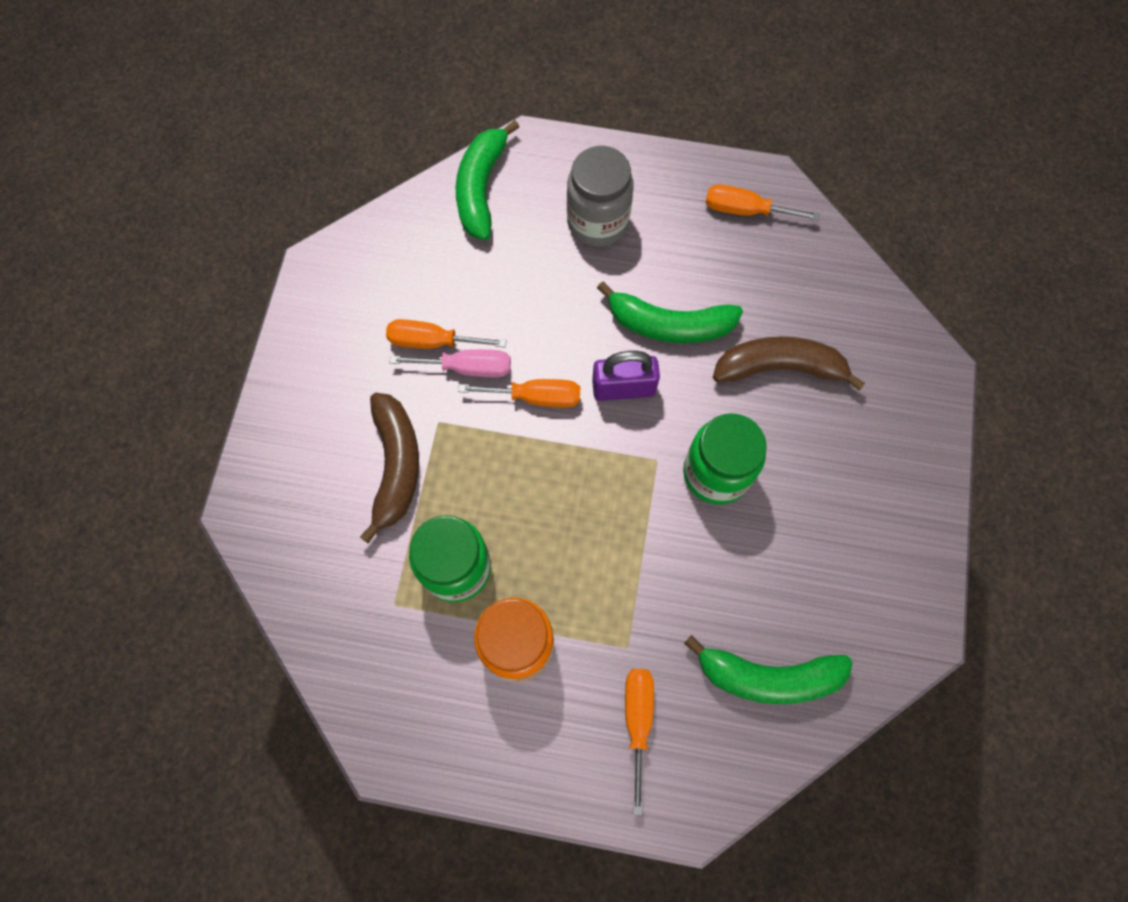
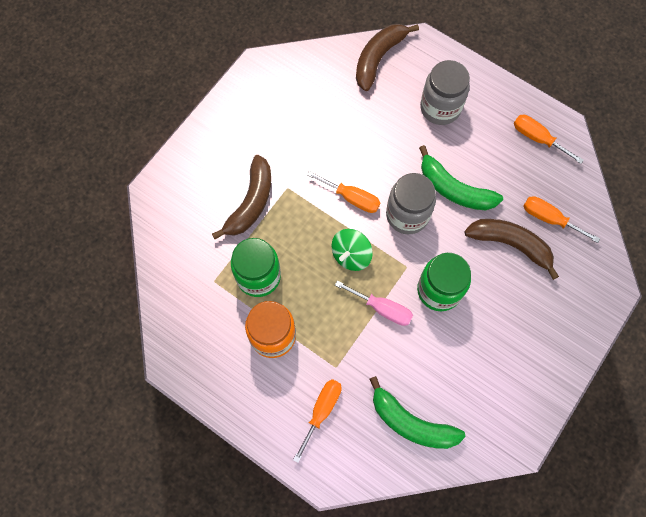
camera: 25 degrees right, 0 degrees up
orange screwdriver [386,319,507,349] -> orange screwdriver moved to [523,196,600,243]
pink screwdriver [390,349,511,377] -> pink screwdriver moved to [335,281,413,326]
green banana [456,120,519,240] -> brown banana [356,24,419,91]
purple padlock [592,351,660,401] -> grey jar [386,173,436,234]
none -> green spinning top [331,229,373,271]

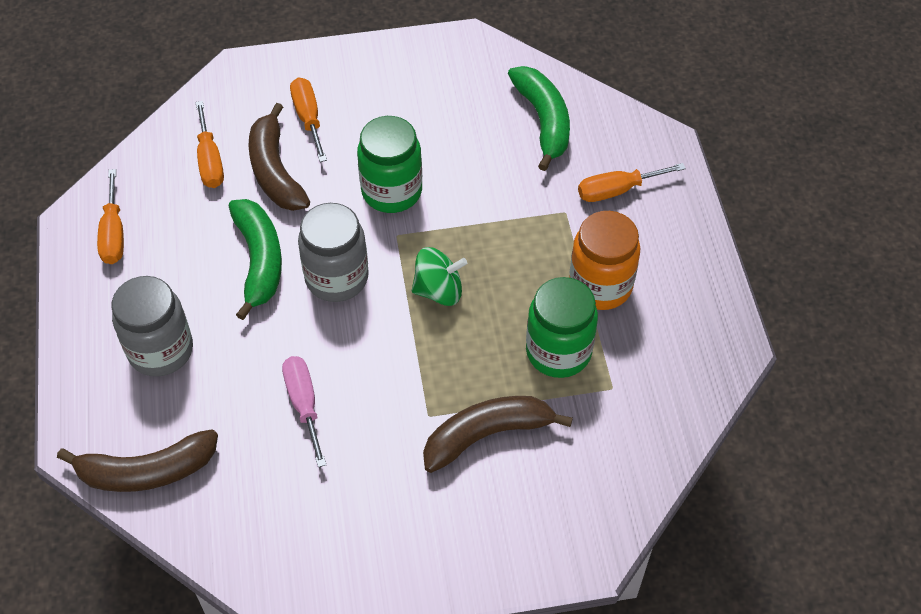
camera: 135 degrees left, 15 degrees down
orange screwdriver [307,171,380,213] -> orange screwdriver moved to [290,78,327,162]
pink screwdriver [335,281,413,326] -> pink screwdriver moved to [282,356,326,467]

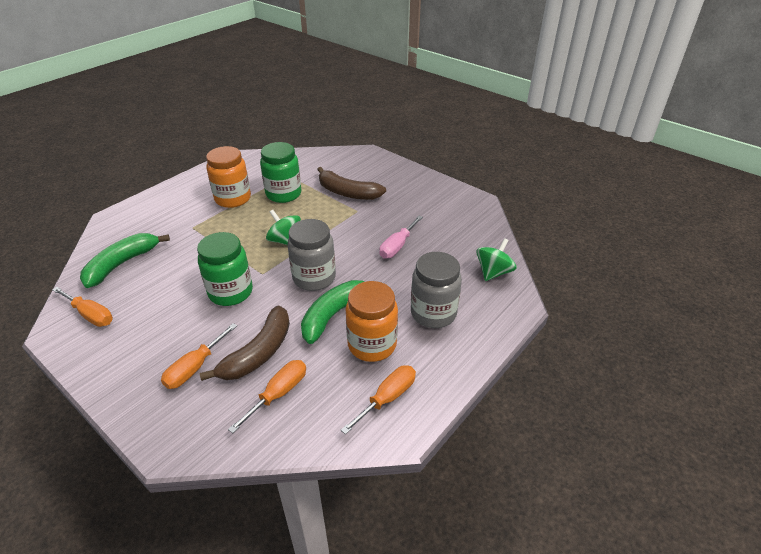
camera: 130 degrees left, 15 degrees down
brown banana [57,429,218,492] -> green spinning top [476,238,517,281]
orange screwdriver [578,163,686,202] -> orange screwdriver moved to [52,287,113,327]
none -> orange jar [346,281,398,362]

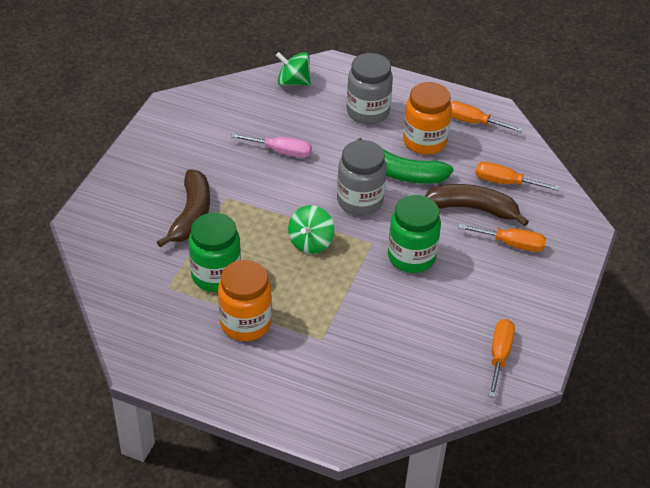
camera: 110 degrees left, 5 degrees up
green banana [80,233,170,288] -> none

